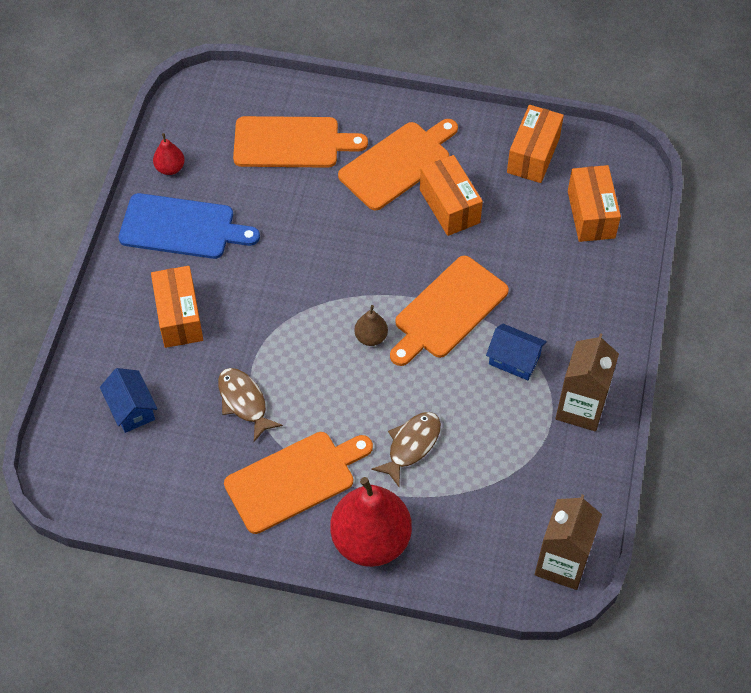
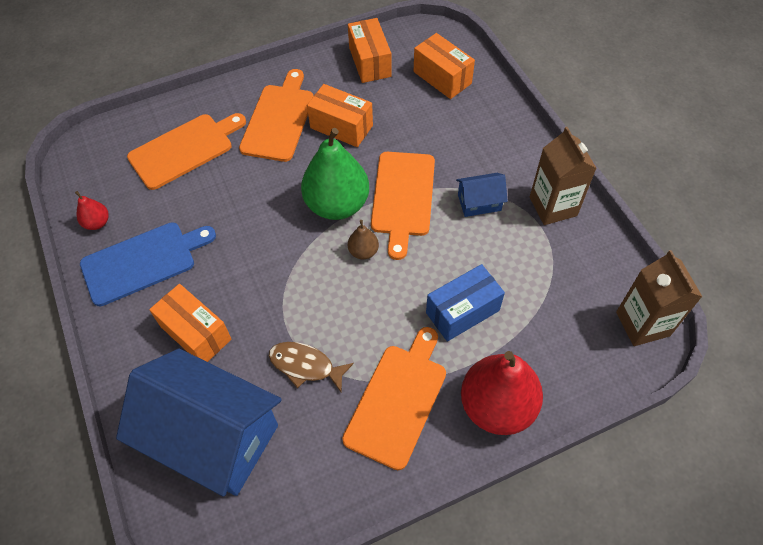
camera: 35 degrees left, 0 degrees up
blue house [100,368,157,433] -> blue house [116,349,282,497], size x2.33
brown fish [371,412,441,487] -> blue box [426,264,505,342]
none -> green pear [301,128,369,220]

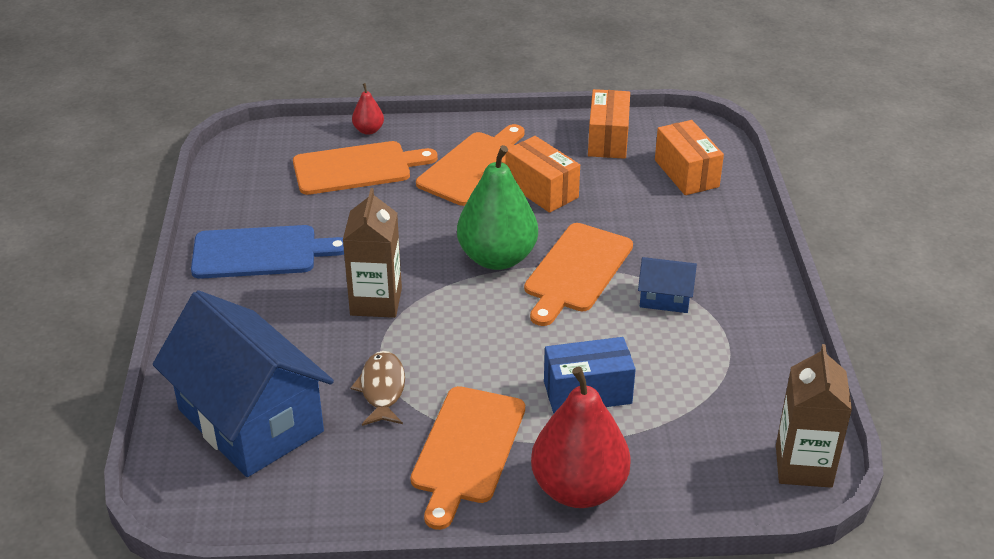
camera: 20 degrees right, 20 degrees down
red pear [75,191,109,230] -> red pear moved to [352,83,384,135]
orange box [149,284,232,362] -> none
brown fish [269,342,354,392] -> brown fish turned 45 degrees clockwise [350,351,405,426]
orange cutting board [342,327,446,470] -> orange cutting board turned 150 degrees clockwise [411,386,525,530]
brown pear [348,220,379,259] -> none
brown carton [530,127,597,225] -> brown carton moved to [343,188,402,318]

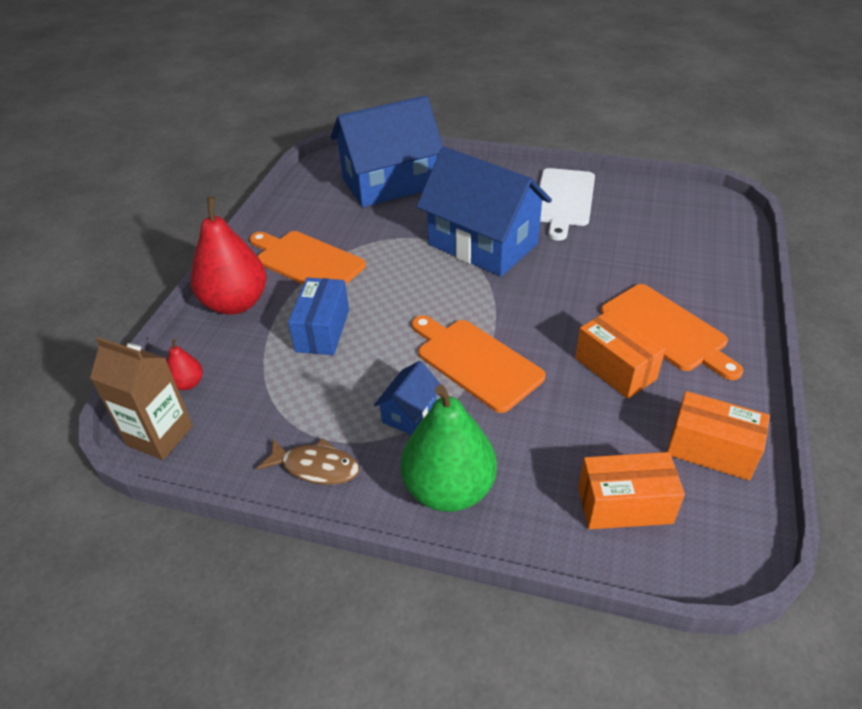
camera: 110 degrees right, 5 degrees up
blue cutting board [191,225,344,279] -> white cutting board [539,168,595,241]
orange cutting board [293,141,438,195] -> none
brown carton [343,188,402,318] -> blue house [416,147,552,277]
brown fish [350,351,405,426] -> brown fish moved to [257,438,360,485]
red pear [352,83,384,135] -> red pear moved to [167,339,203,390]
green pear [457,145,538,270] -> green pear moved to [401,384,497,512]
orange box [506,136,580,213] -> orange box turned 75 degrees clockwise [575,310,665,399]

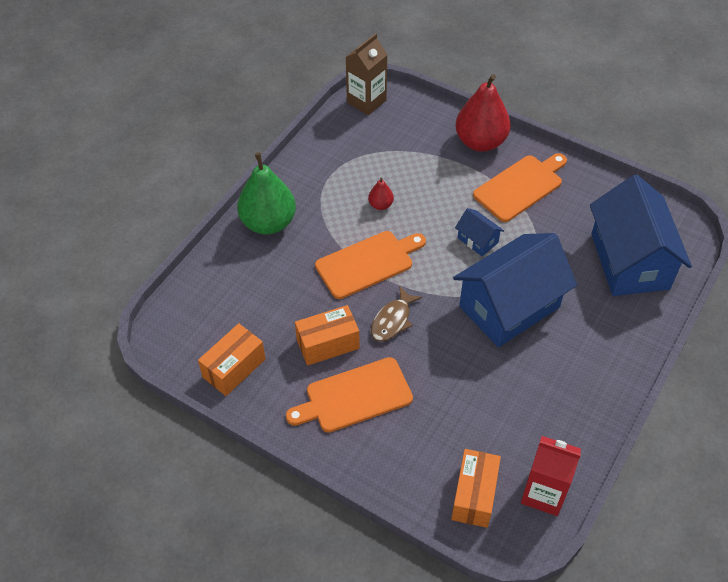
camera: 105 degrees right, 10 degrees up
red pear [167,339,203,390] -> red pear moved to [368,177,394,210]
brown fish [257,438,360,485] -> brown fish moved to [371,286,422,342]
blue box [288,278,349,355] -> none
blue house [374,361,441,435] -> blue house moved to [455,208,504,256]
white cutting board [539,168,595,241] -> none
orange box [578,452,685,529] -> orange box moved to [451,449,501,528]
none -> red carton [521,436,581,516]

